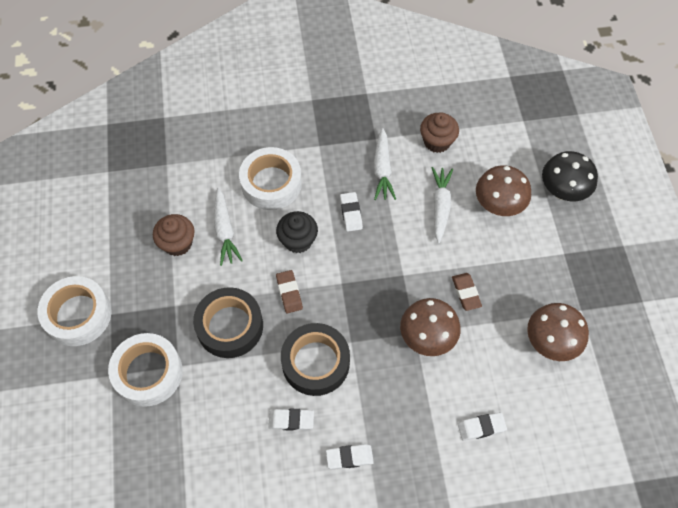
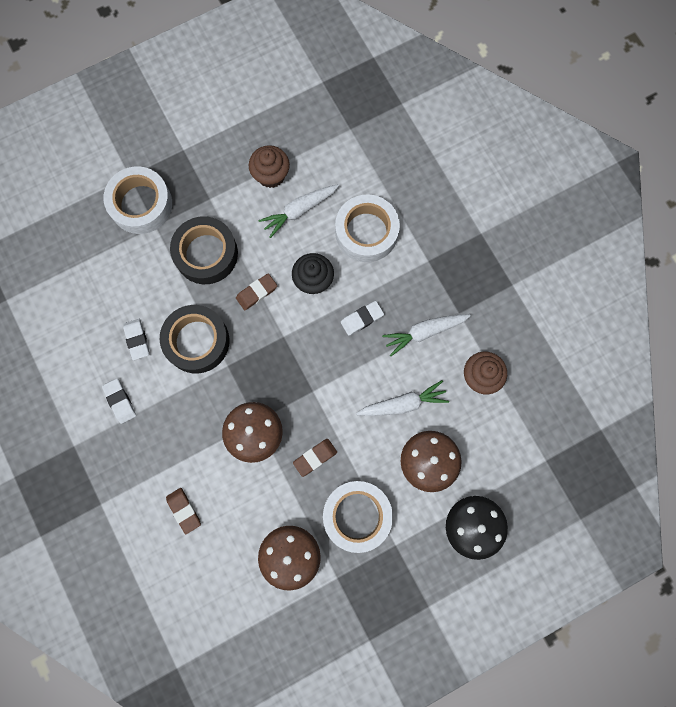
camera: 70 degrees right, 15 degrees up
white tape [38,276,111,346] -> white tape moved to [323,481,393,553]
white eraser [458,412,507,441] -> brown eraser [166,488,201,534]

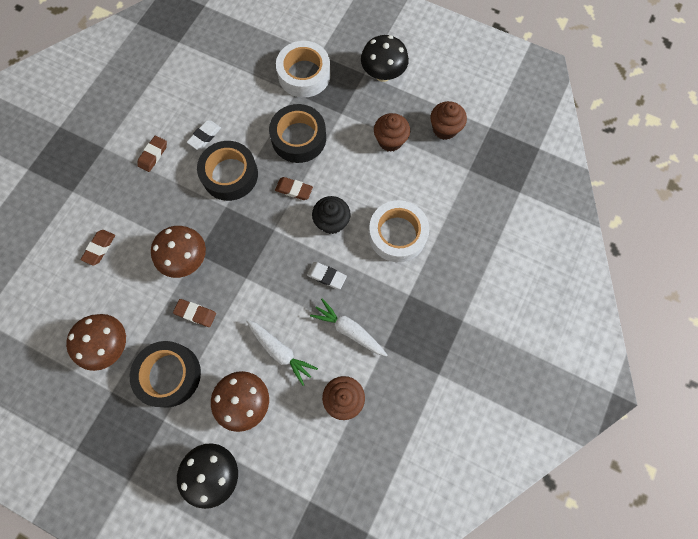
camera: 55 degrees right, 5 degrees down
white eraser [102,379,136,424] -> brown eraser [137,135,167,172]
white carrot [259,184,339,238] -> none
white tape [323,481,393,553] -> black tape [130,341,201,408]
none -> black mushroom [361,35,409,82]
none -> brown cupcake [430,101,467,140]

